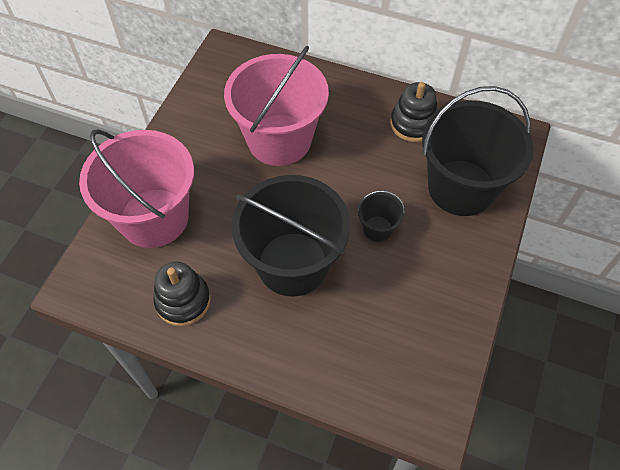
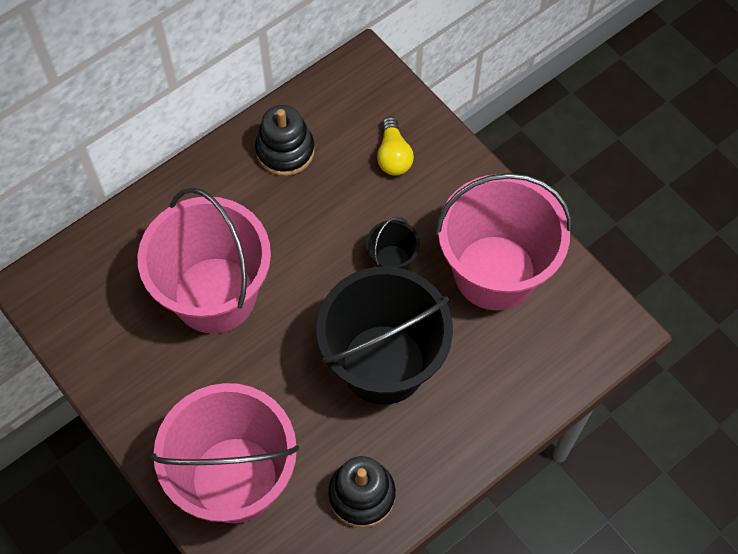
camera: 60 degrees left, 5 degrees up
black bucket [422,86,534,216] -> yellow light bulb [377,117,414,175]
none -> pink bucket [436,173,572,311]

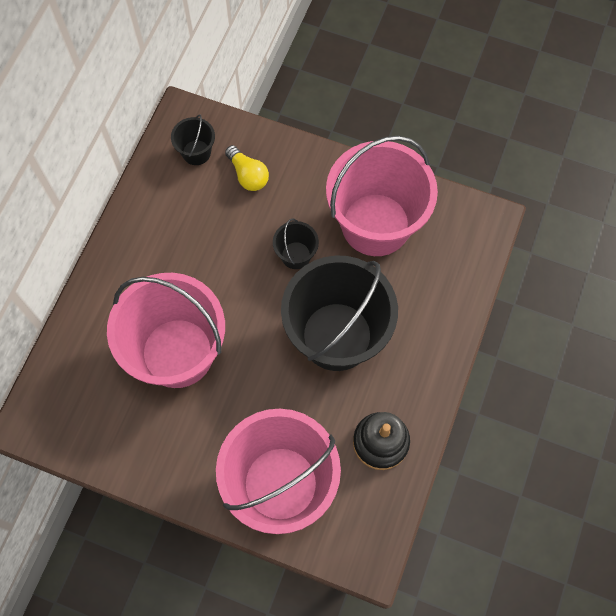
camera: 30 degrees left, 5 degrees up
black stacking toy [255,105,315,176] -> none
none -> black bucket [171,114,215,165]

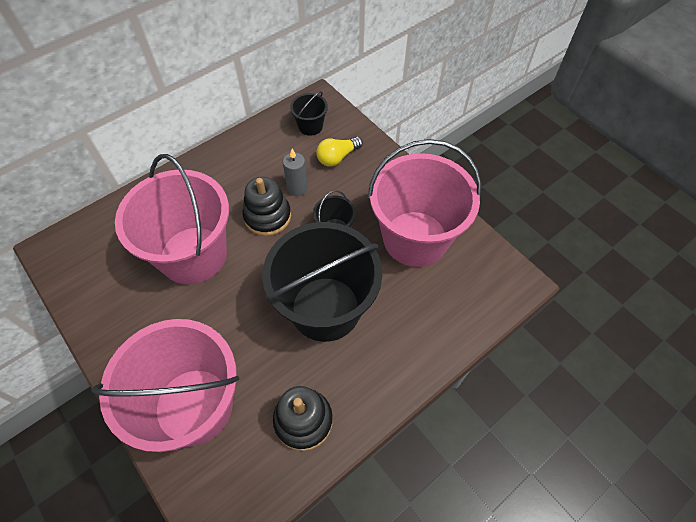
camera: 30 degrees right, 10 degrees down
yellow light bulb [225,145,269,191] -> yellow light bulb turned 60 degrees clockwise [316,137,363,167]
none -> black stacking toy [242,177,291,236]
none -> grey candle [283,149,308,196]

